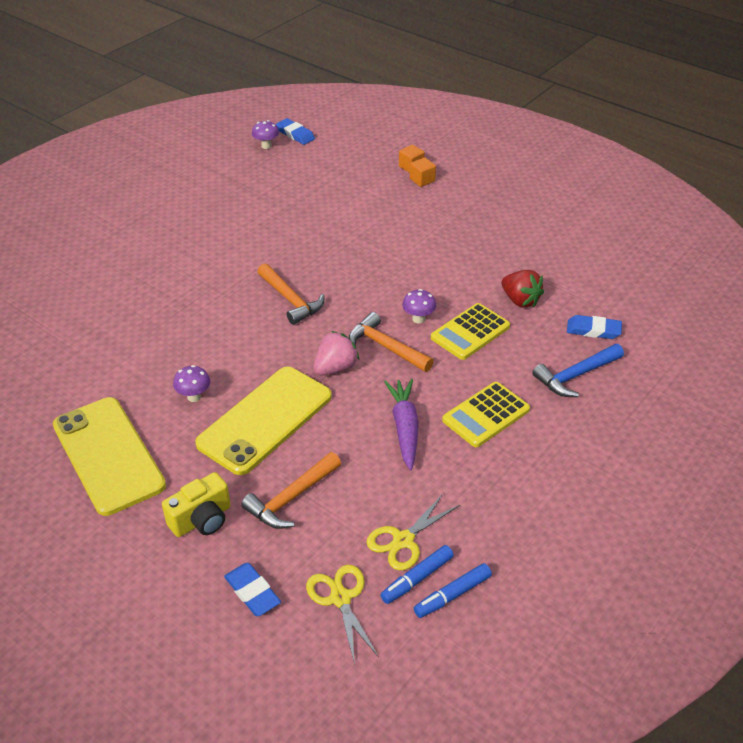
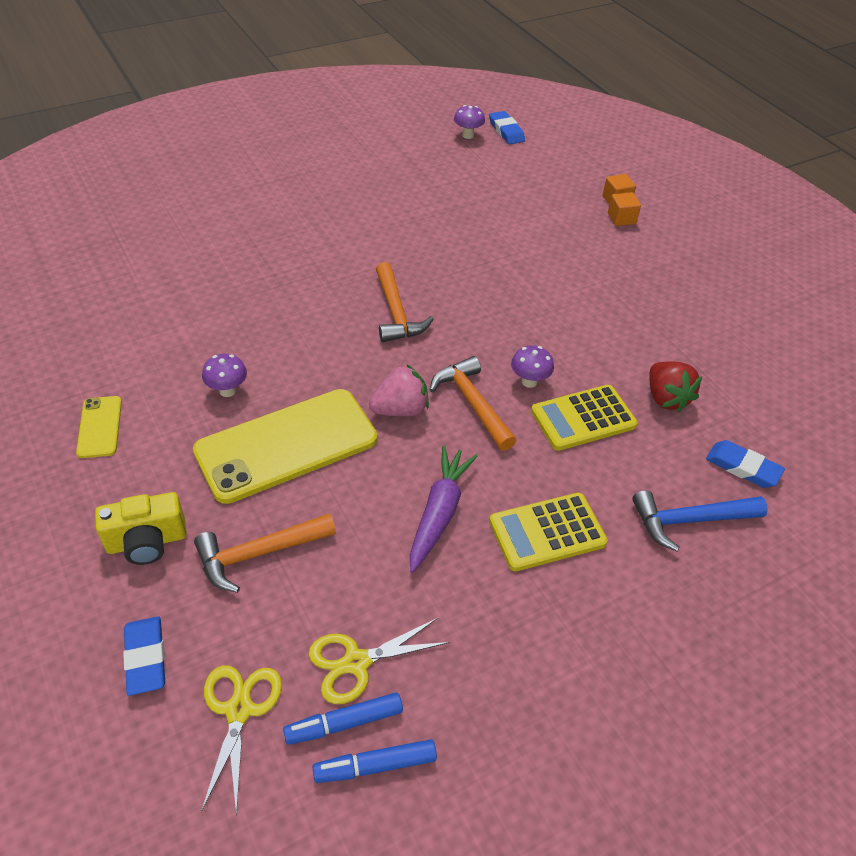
camera: 20 degrees right, 5 degrees up
yellow phone [53,397,166,516] -> yellow phone [76,396,122,458], size x0.45

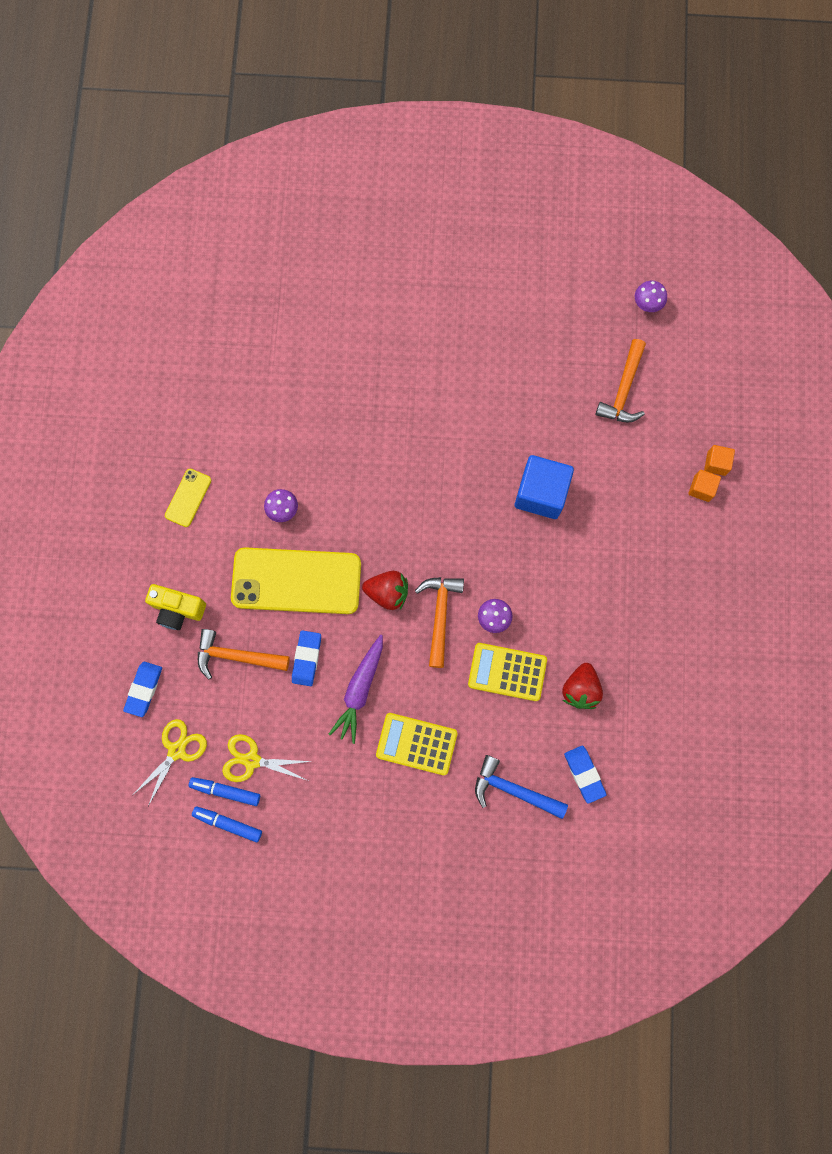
camera: 35 degrees right, 30 degrees up
pink strawberry [369,365,429,416] -> red strawberry [362,571,408,610]
orange hammer [376,262,433,342] -> orange hammer moved to [595,339,646,423]
purple carrot [410,445,478,573] -> purple carrot turned 150 degrees clockwise [329,635,383,744]
blue eraser [489,111,525,144] -> blue eraser moved to [292,630,321,686]
none -> blue cube [515,455,574,519]

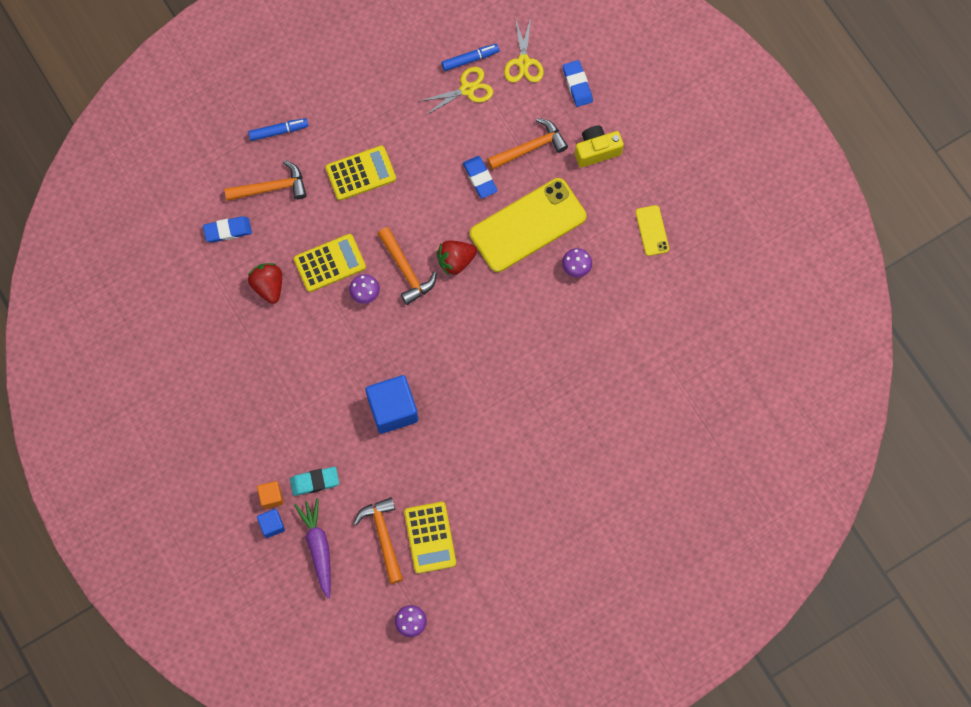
camera: 145 degrees right, 5 degrees down
blue marker [192,806,262,843] -> blue marker moved to [248,118,308,141]
purple carrot [329,635,383,744] -> purple carrot moved to [294,498,331,598]
blue hammer [475,755,568,819] -> orange hammer [224,160,307,201]
blue eraser [564,746,607,804] -> blue eraser turned 45 degrees counterclockwise [203,216,252,243]
orange cube [704,445,735,476] -> blue cube [257,509,285,538]
none -> turquoise eraser [290,467,339,496]
none -> yellow calculator [404,502,456,574]

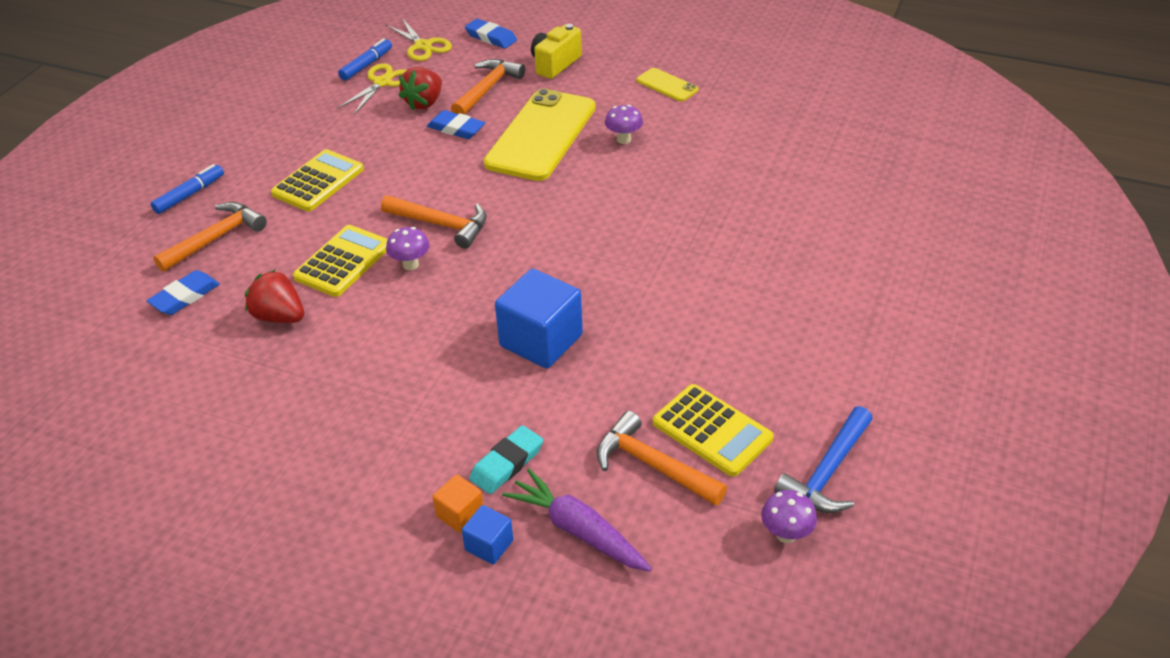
camera: 35 degrees left, 30 degrees down
red strawberry [437,240,477,276] -> red strawberry moved to [399,67,442,110]
none -> blue hammer [774,406,873,513]

